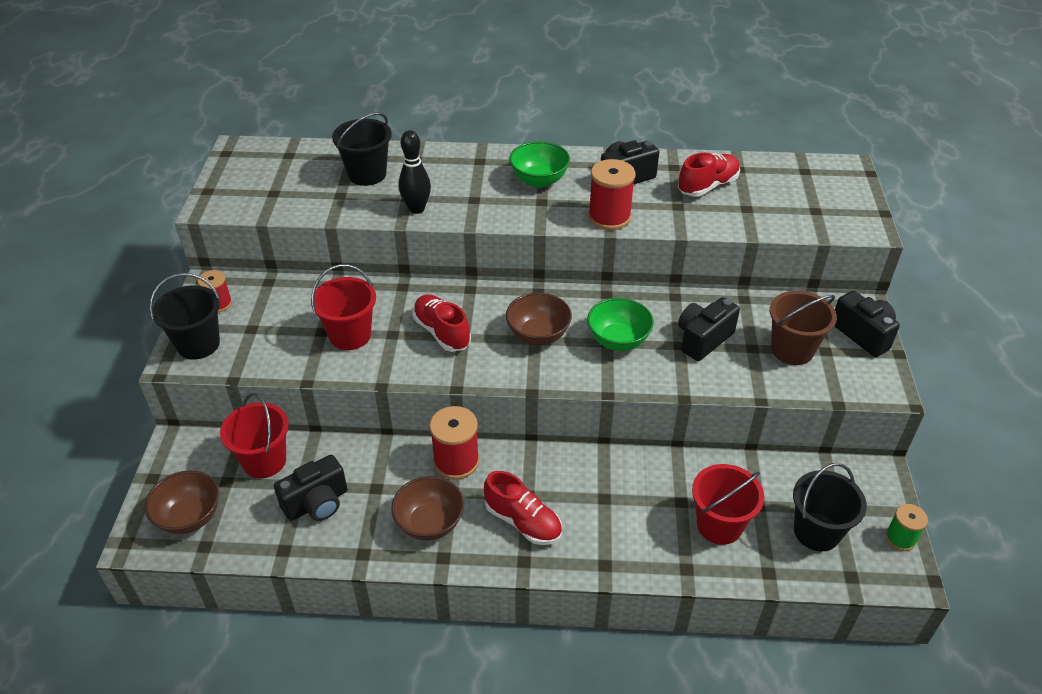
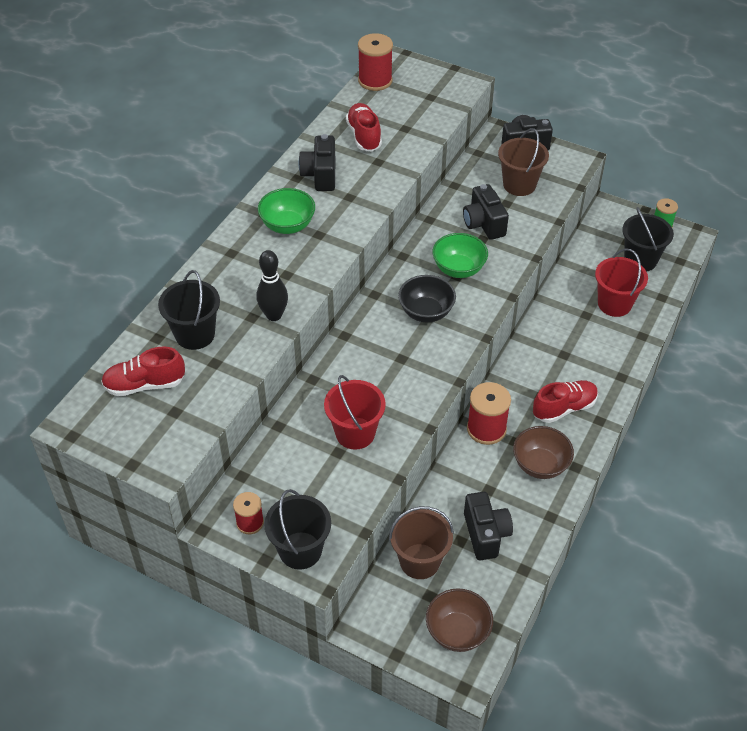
camera: 65 degrees left, 5 degrees up
red bucket [220,393,289,478] -> brown bucket [389,506,454,579]
red shoe [413,295,471,352] -> red shoe moved to [101,347,185,397]
brown bowl [506,293,572,345] -> black bowl [398,275,456,322]
red spool [588,159,636,230] -> red spool moved to [358,33,393,91]

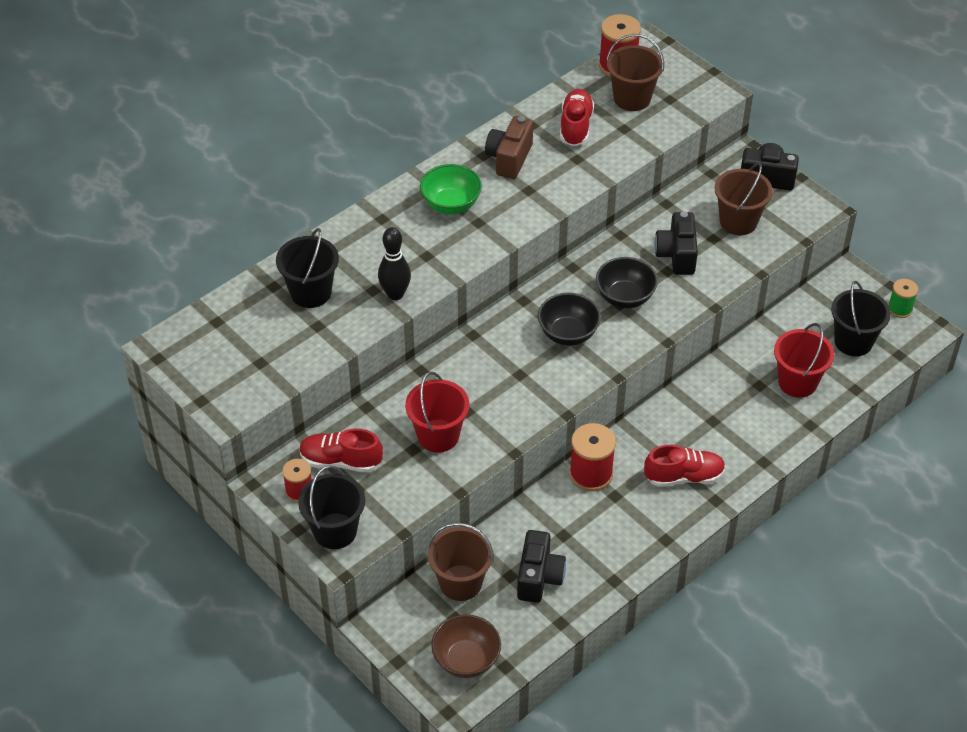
camera: 20 degrees right, 0 degrees up
red shoe [101,347,185,397] -> red shoe moved to [299,428,383,472]
black camera [299,134,335,191] -> brown camera [485,116,533,179]
green bowl [432,233,488,278] -> black bowl [596,257,658,308]
brown bowl [513,426,574,479] -> none
none -> brown bucket [607,34,664,111]

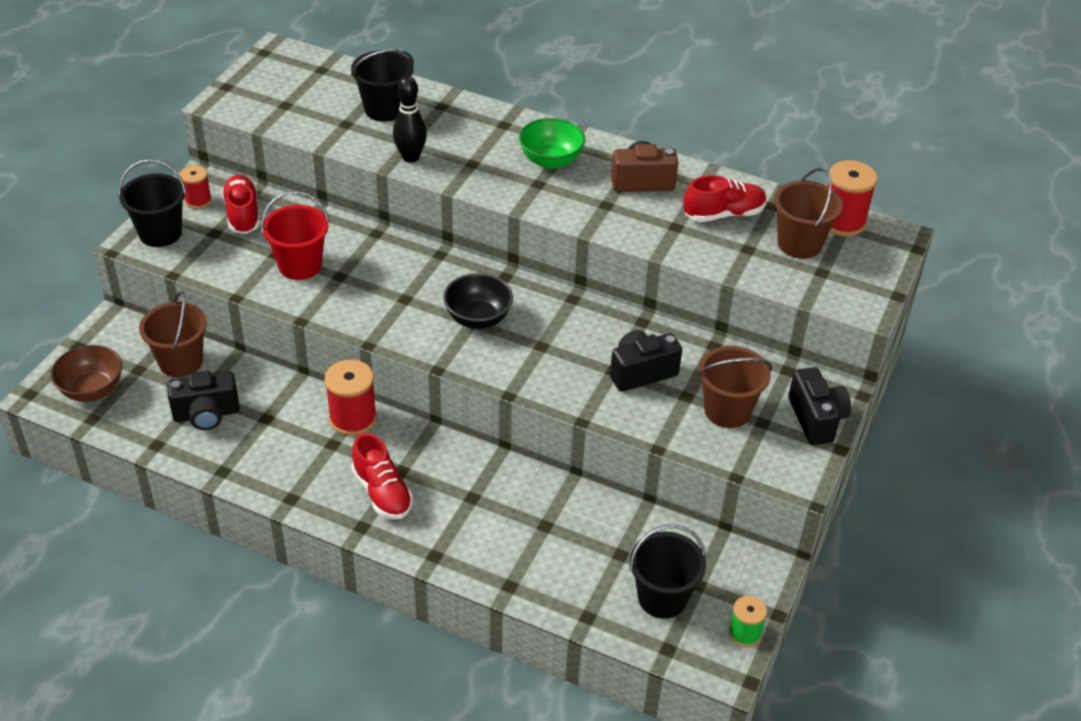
camera: 65 degrees right, 5 degrees down
black bowl [596,257,658,308] -> none
red bucket [774,323,834,398] -> none

